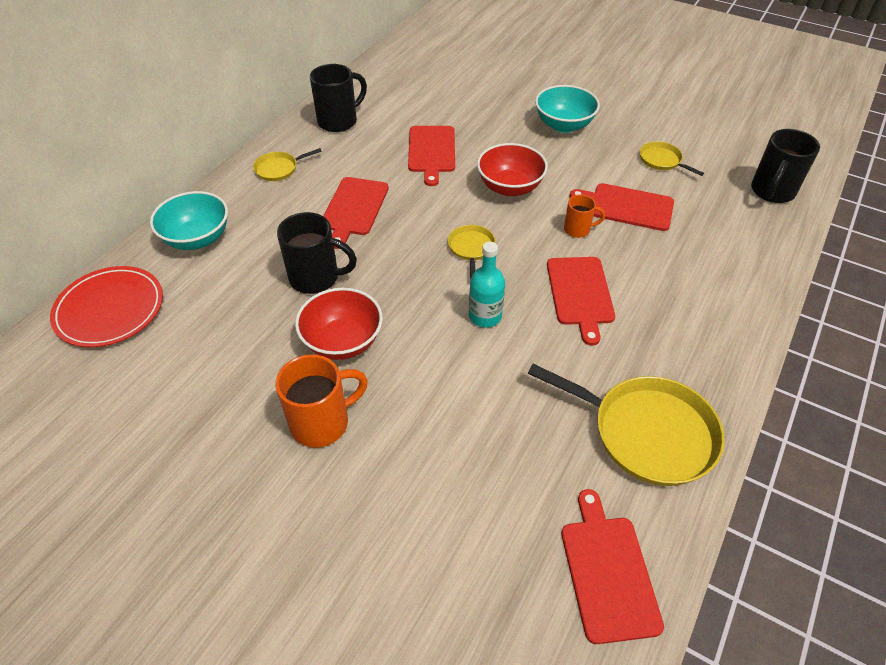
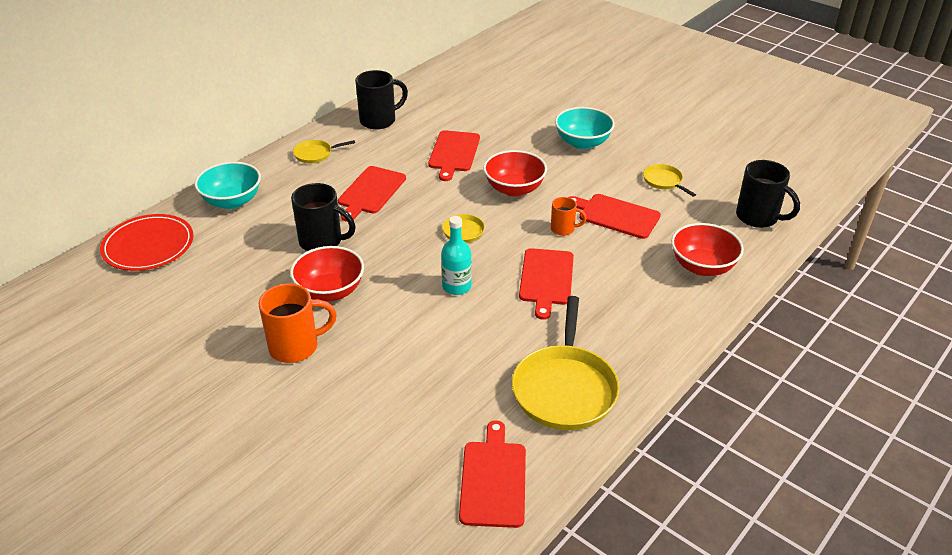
camera: 10 degrees right, 10 degrees down
yellow pan [528,364,725,486] -> yellow pan turned 60 degrees clockwise [512,296,620,430]
black mug [751,129,820,203] -> black mug turned 90 degrees counterclockwise [736,160,800,228]
none -> red bowl [671,223,744,276]

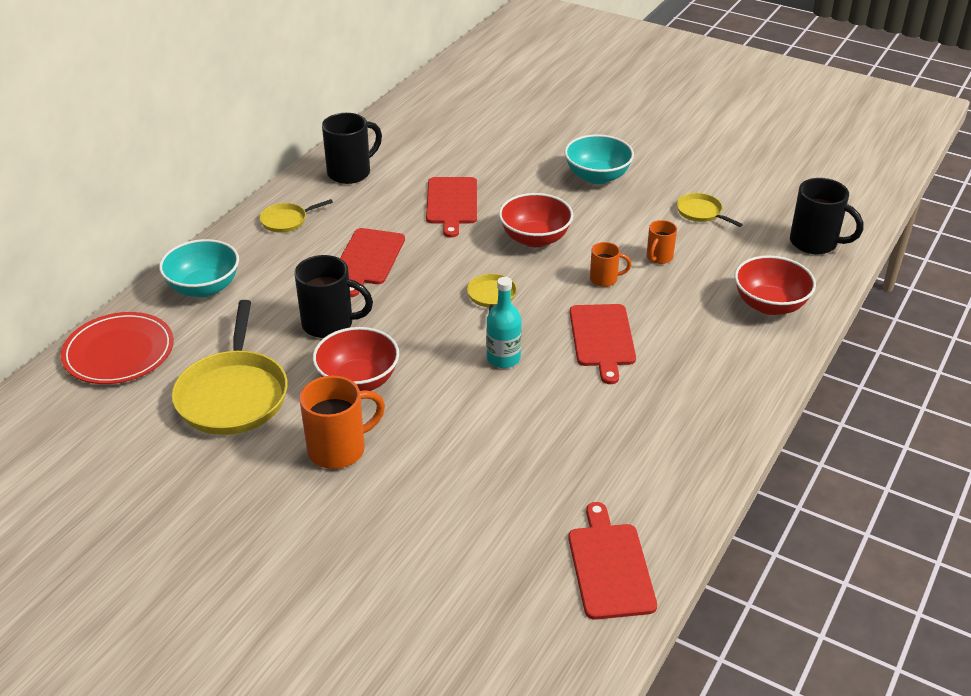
camera: 10 degrees left, 0 degrees up
yellow pan [512,296,620,430] -> yellow pan moved to [172,300,288,435]
red cutting board [568,194,661,239] -> orange mug [646,220,677,264]

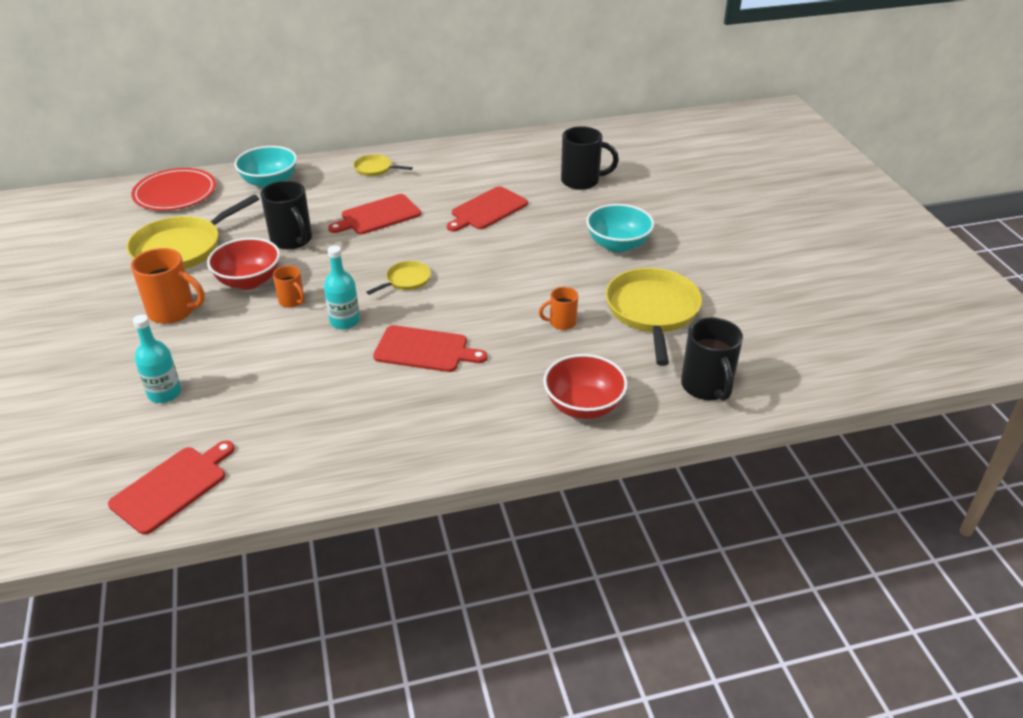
camera: 45 degrees right, 0 degrees up
black mug [322,113,382,184] -> black mug moved to [561,126,619,190]
red bowl [499,193,573,247] -> none
red cutting board [570,304,636,384] -> red cutting board turned 120 degrees counterclockwise [373,325,487,372]
orange mug [590,242,632,287] -> orange mug moved to [273,266,305,308]
yellow pan [677,193,743,227] -> yellow pan [606,268,702,366], size x2.06
none -> turquoise bottle [133,314,181,403]

